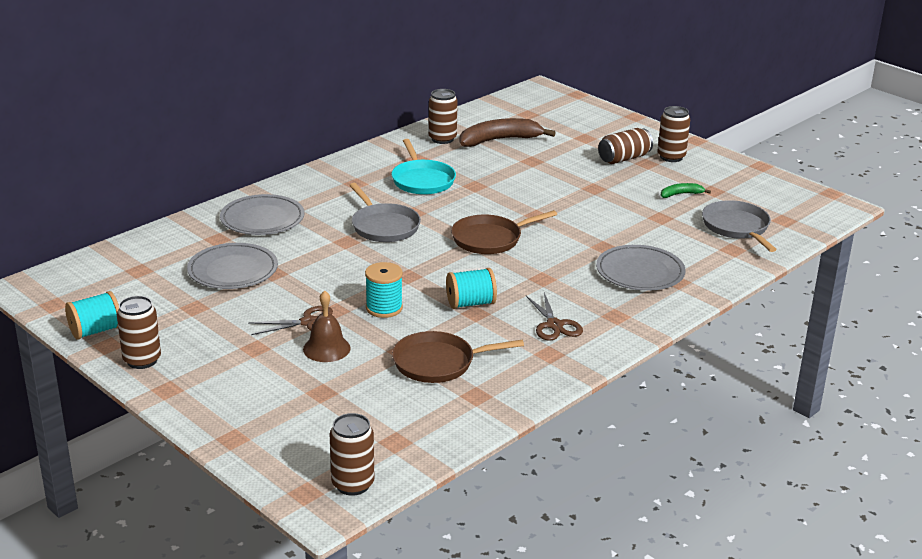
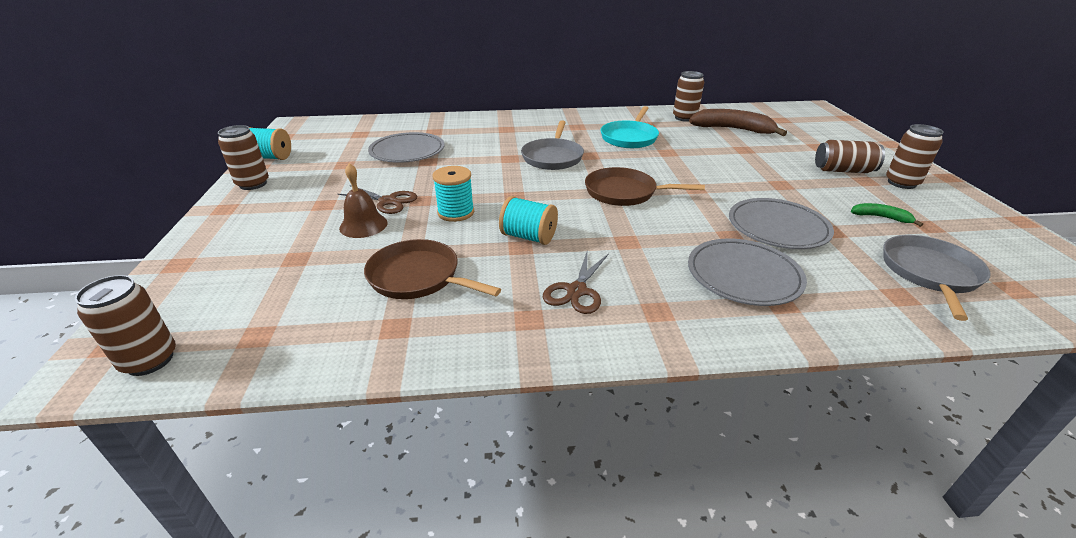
camera: 40 degrees right, 5 degrees up
grey plate [220,194,305,235] -> grey plate moved to [729,198,834,249]

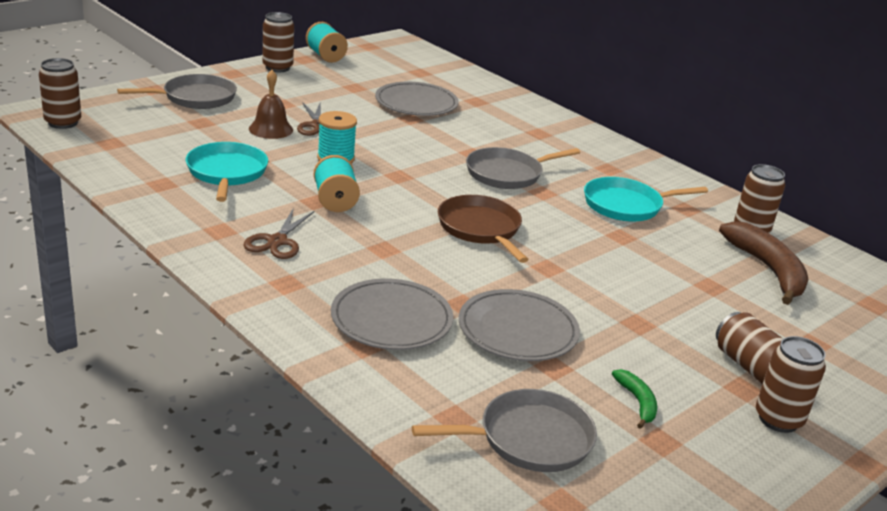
camera: 50 degrees right, 5 degrees down
brown pan [364,239,501,299] -> turquoise pan [186,142,268,202]
brown scissors [543,252,609,314] -> brown scissors turned 60 degrees counterclockwise [243,208,314,259]
none -> grey pan [117,74,237,109]

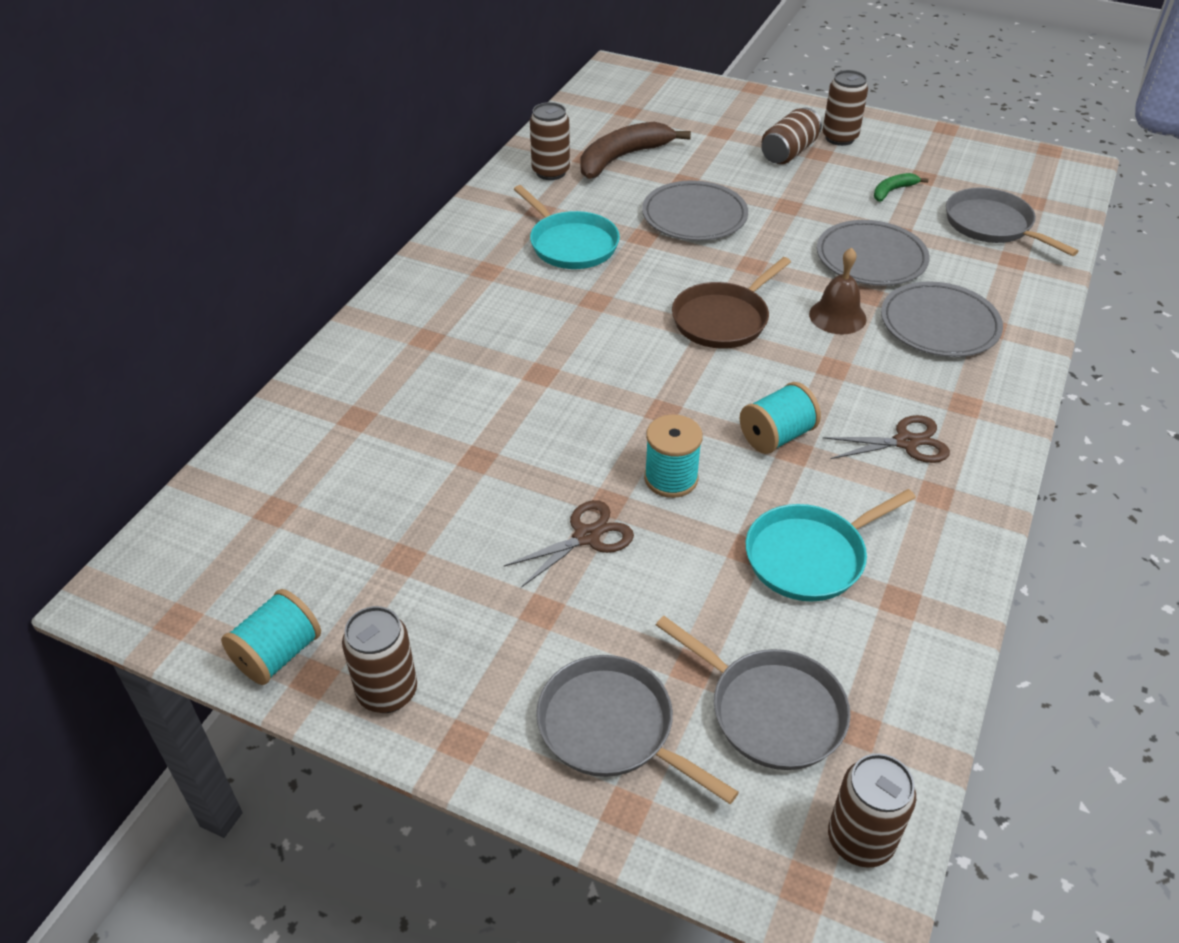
camera: 110 degrees left, 15 degrees up
brown bell [249,70,293,139] -> brown bell moved to [809,248,866,335]
grey plate [375,82,459,116] -> grey plate moved to [642,180,748,241]
grey pan [466,147,580,189] -> grey pan moved to [656,616,851,770]

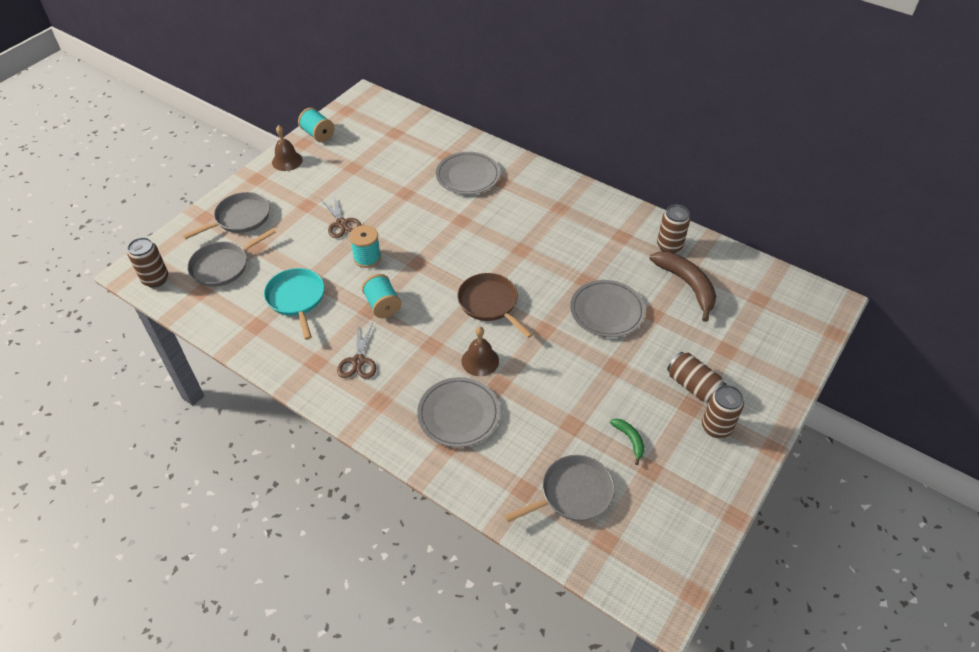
camera: 100 degrees right, 5 degrees up
brown can [342,606,417,713] -> brown bell [272,125,303,171]
turquoise pan [514,185,620,269] -> none
grey plate [817,220,930,286] -> grey plate moved to [436,152,500,195]

